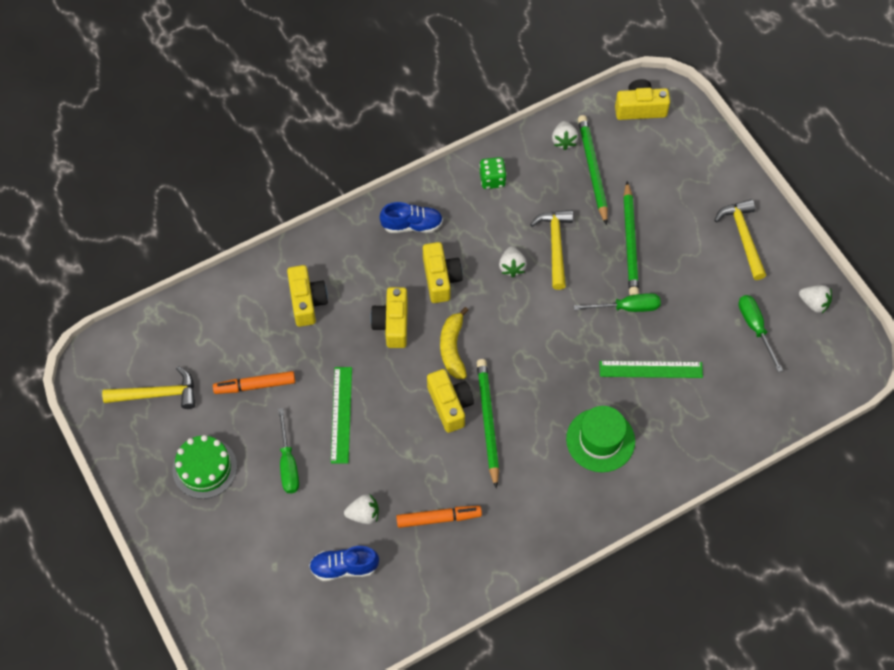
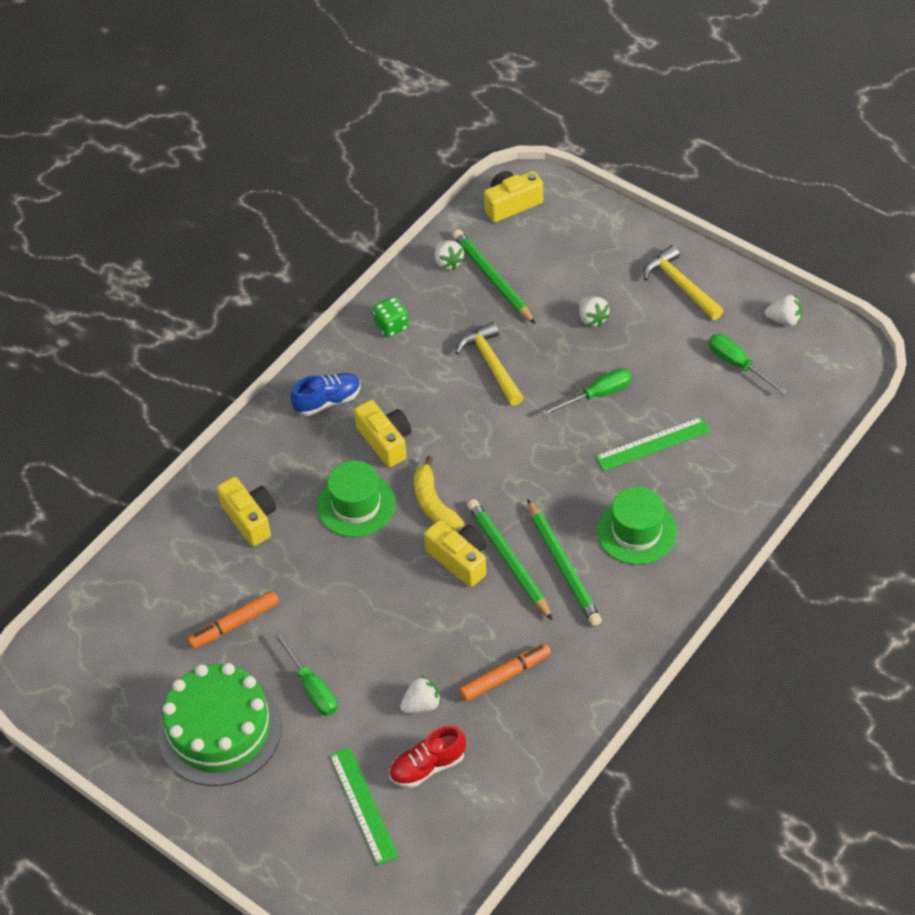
camera: 20 degrees left, 10 degrees down
yellow hammer [102,366,195,409] -> none
green cake [172,435,237,499] -> green cake [158,663,282,786], size x1.59
blue shoe [309,546,379,581] -> red shoe [389,726,466,788]
green ruler [331,367,352,464] -> green ruler moved to [330,747,398,866]
yellow camera [370,287,408,348] -> green hat [317,461,395,537]
white strawberry [499,247,527,277] -> white strawberry moved to [579,296,610,327]
green pencil [623,181,639,295] -> green pencil moved to [527,499,602,626]

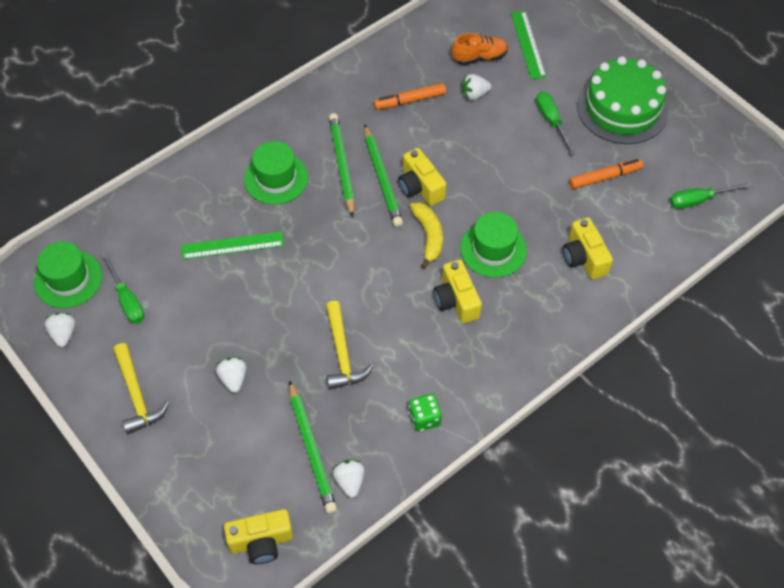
camera: 170 degrees left, 5 degrees up
blue shoe [291,373,361,416] -> none
red shoe [389,726,466,788] -> orange shoe [452,33,508,65]
green screwdriver [542,368,632,416] -> green screwdriver moved to [670,182,752,209]
white strawberry [765,295,802,326] -> white strawberry turned 60 degrees clockwise [45,313,75,347]
none -> green hat [34,241,102,308]

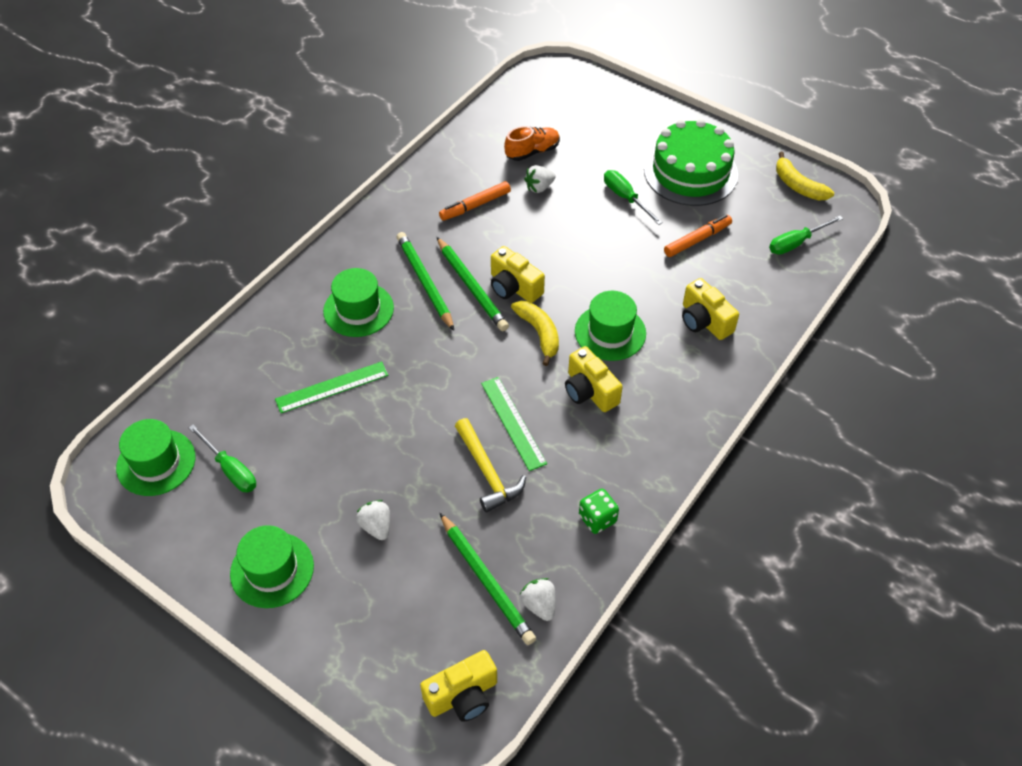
camera: 15 degrees left, 5 degrees down
white strawberry [45,313,75,347] -> none
yellow hammer [113,343,169,434] -> green hat [230,525,314,608]
green ruler [511,11,546,79] -> green ruler moved to [481,377,547,471]
none -> yellow banana [776,152,834,201]

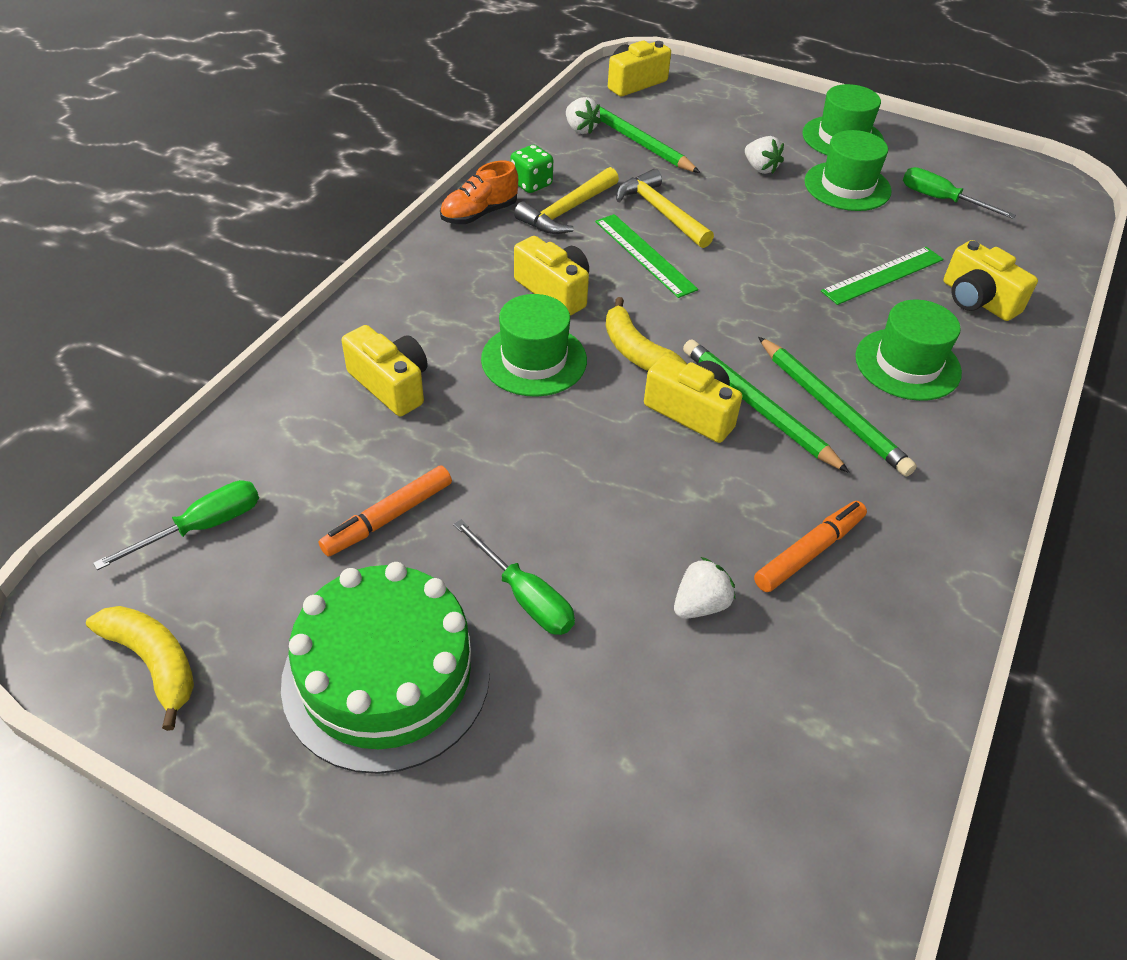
camera: 170 degrees right, 5 degrees down
green hat [116,419,195,496] -> green hat moved to [804,130,892,211]
orange shoe [504,126,560,161] -> orange shoe moved to [440,161,518,224]
none -> yellow hammer [514,167,619,234]
none -> yellow camera [944,240,1038,321]

